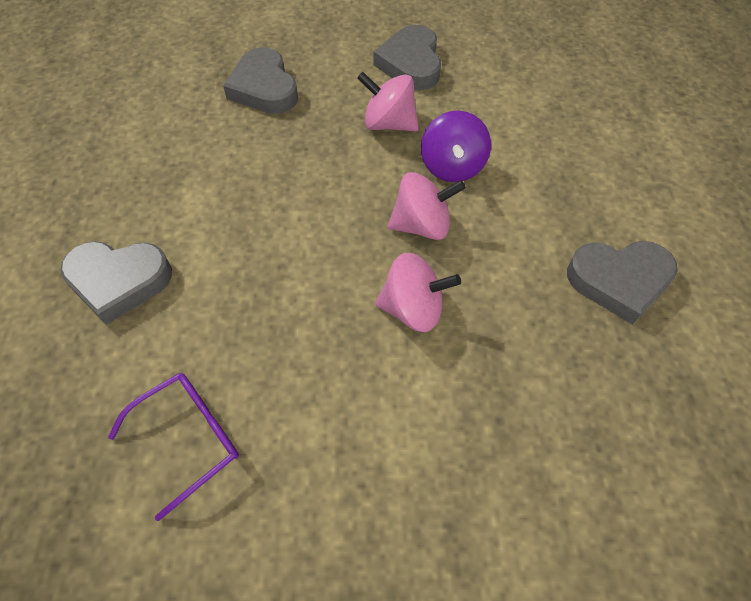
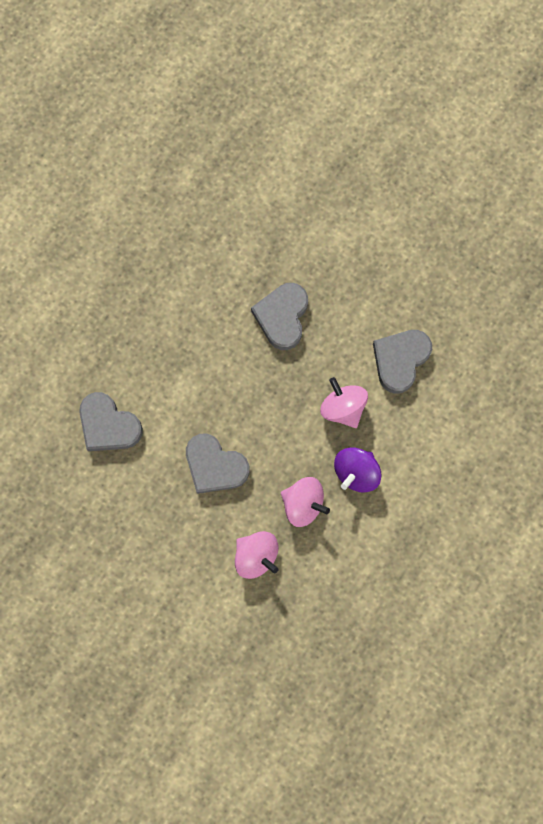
camera: 35 degrees right, 20 degrees up
purple glasses [108,373,239,521] -> none
grey heart [567,241,678,324] -> grey heart moved to [186,433,250,494]

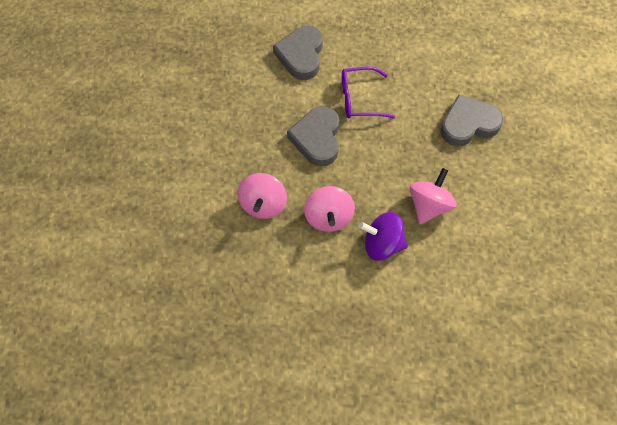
camera: 60 degrees right, 15 degrees down
grey heart [373,330,432,393] -> none
none -> purple glasses [342,67,395,118]

